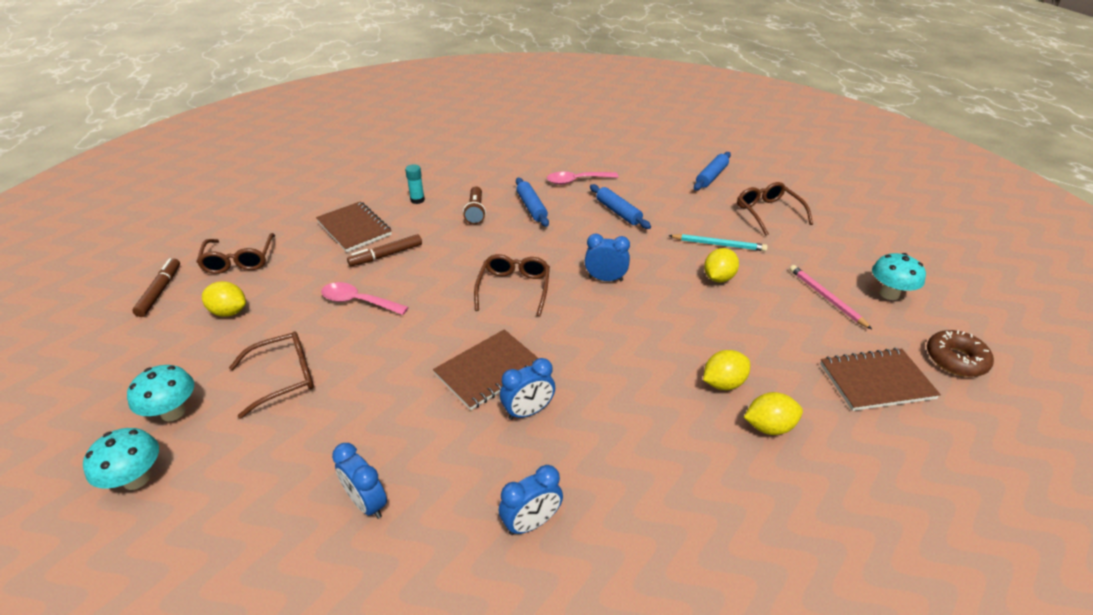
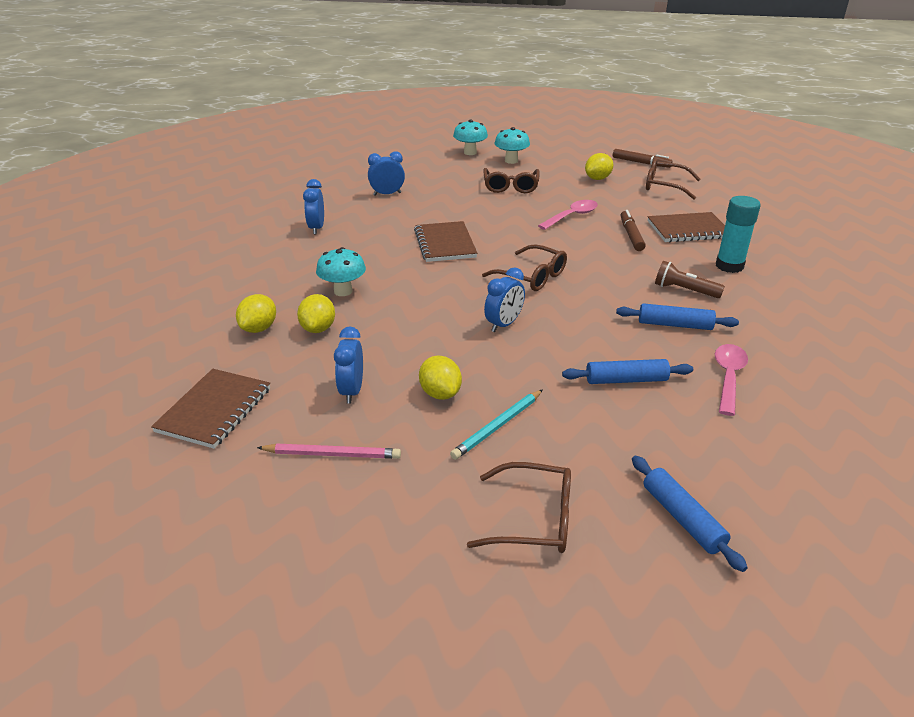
camera: 120 degrees right, 5 degrees down
turquoise glue stick [405,164,425,204] -> turquoise glue stick [716,196,760,273], size x1.66
blue clock [500,358,555,420] -> blue clock moved to [334,327,363,404]
turquoise mushroom [872,253,926,300] -> turquoise mushroom moved to [316,247,366,296]
brown donut [927,330,994,377] -> none

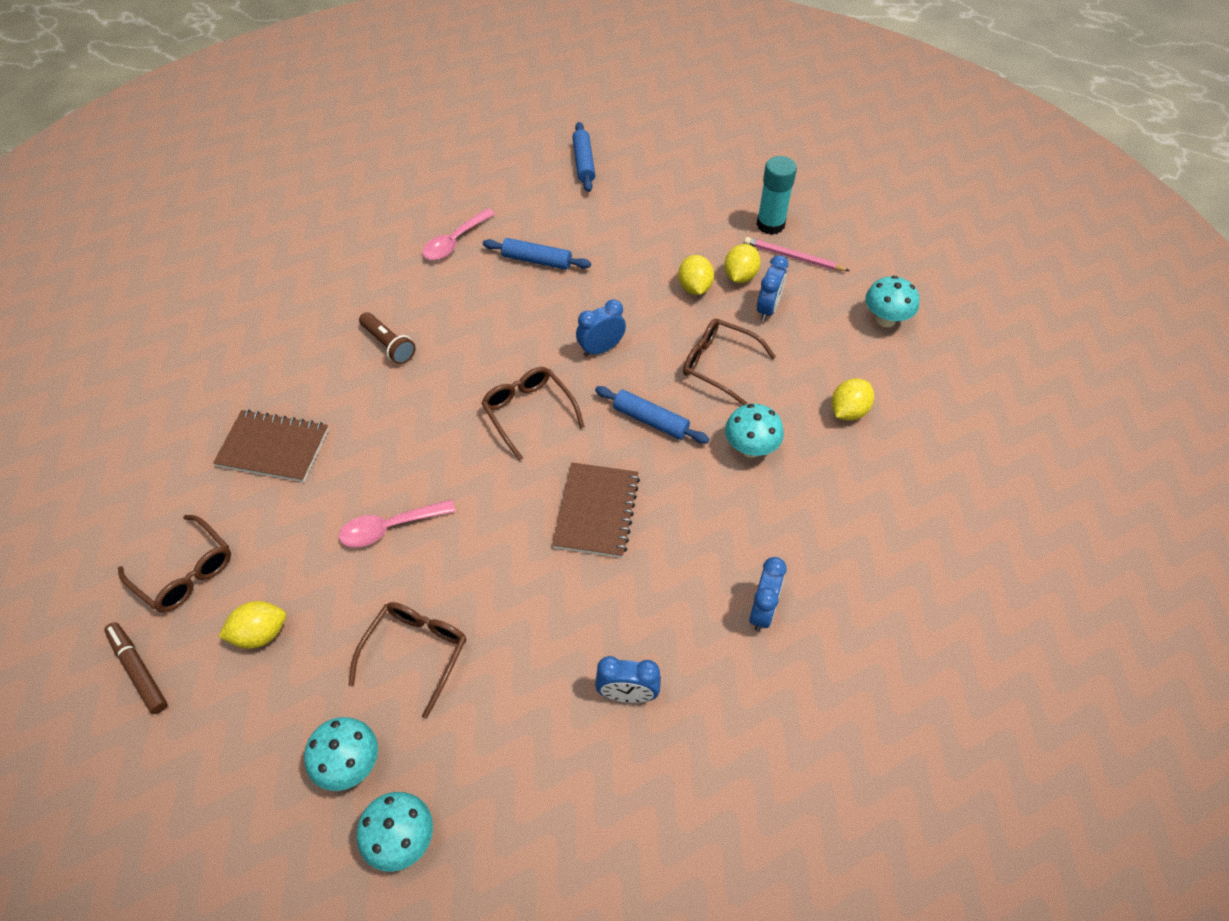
camera: 160 degrees left, 20 degrees up
brown notebook [151,369,270,449] -> turquoise mushroom [865,276,920,327]
yellow lemon [297,294,335,333] -> yellow lemon moved to [724,244,761,283]
turquoise pencil [450,389,543,460] -> none
brown glasses [467,462,571,553] -> brown glasses moved to [683,319,776,405]
blue rolling pin [616,303,739,330] -> blue rolling pin moved to [595,386,709,444]
brown marker [621,210,646,251] -> none
turquoise glue stick [716,196,760,273] -> turquoise glue stick moved to [756,156,797,235]

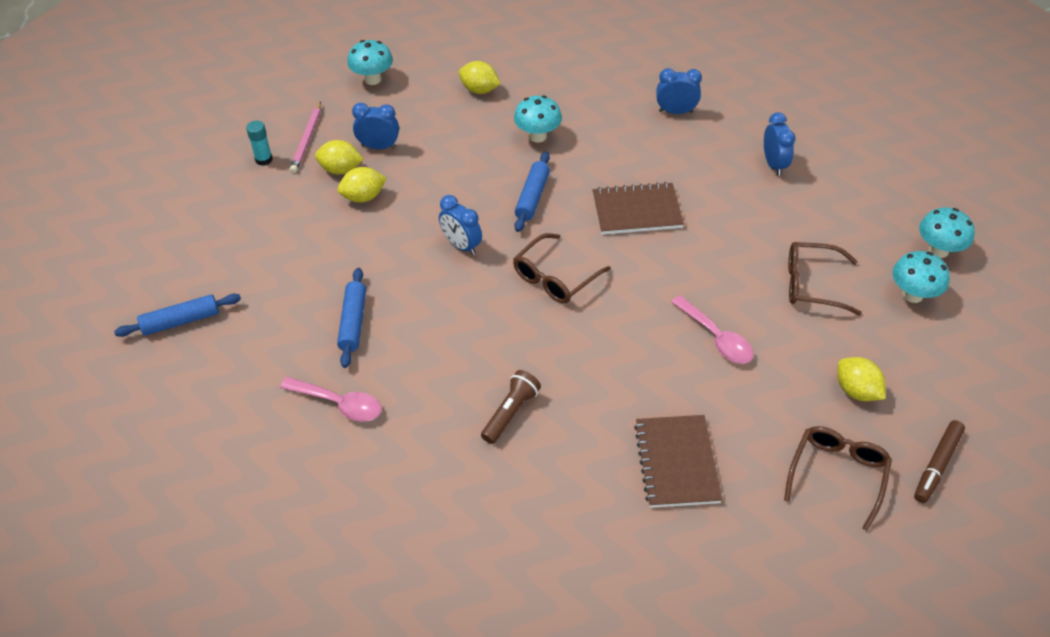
camera: 105 degrees left, 5 degrees down
brown glasses [683,319,776,405] -> none
turquoise glue stick [756,156,797,235] -> turquoise glue stick [246,121,273,166], size x0.60

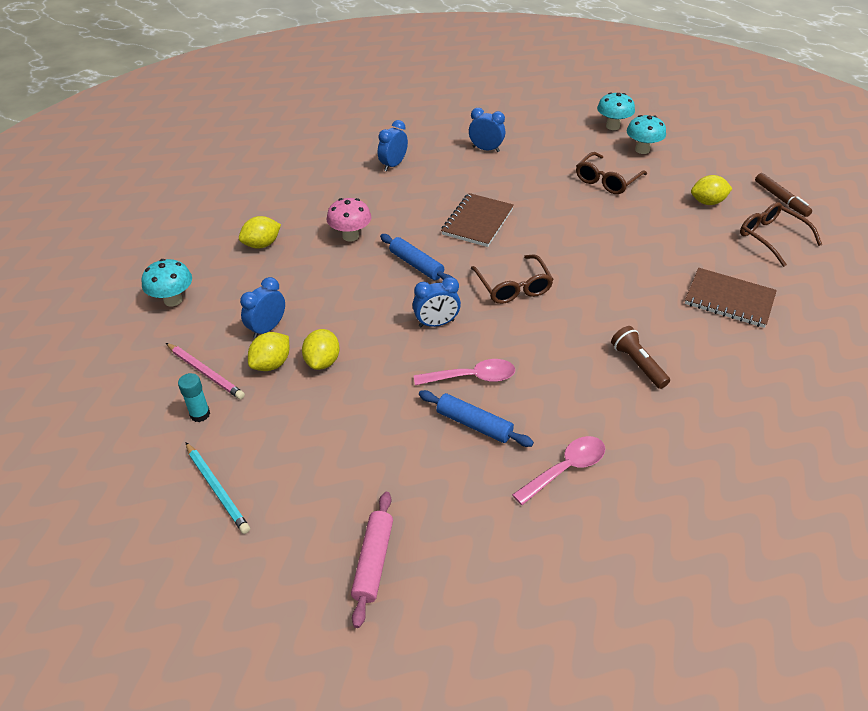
camera: 60 degrees left, 5 degrees down
blue rolling pin [114,294,241,337] -> pink rolling pin [351,492,393,628]
turquoise mushroom [514,95,562,143] -> pink mushroom [327,198,371,242]
pink spoon [671,295,754,364] -> pink spoon moved to [414,359,515,385]
none -> turquoise pencil [186,442,250,534]

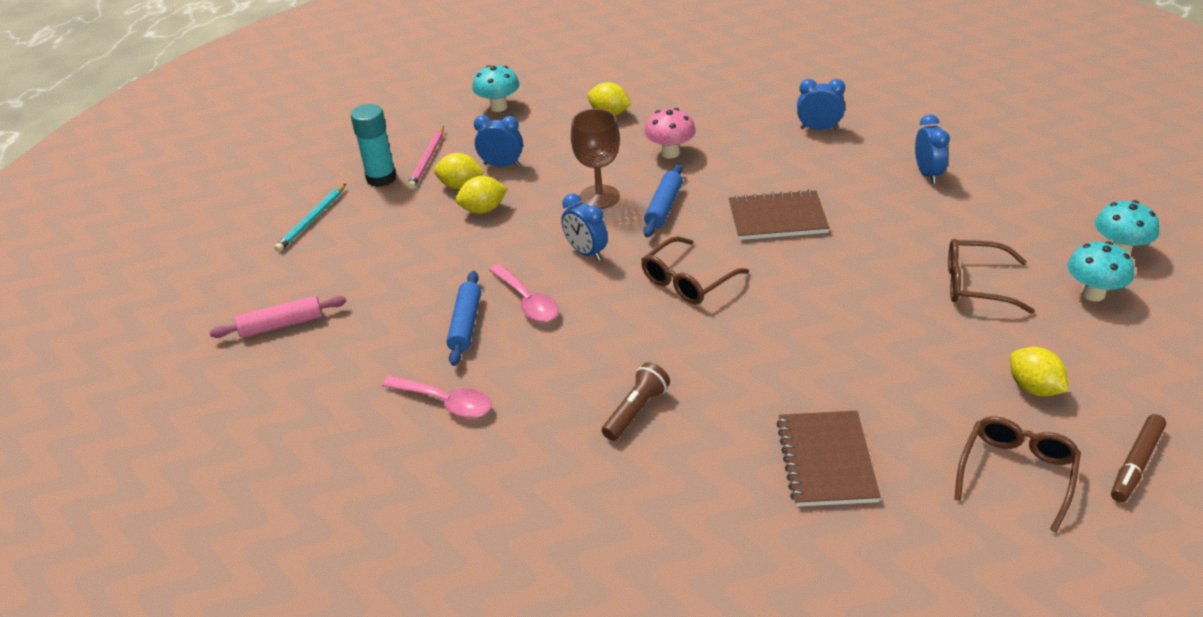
camera: 65 degrees right, 5 degrees down
turquoise glue stick [178,373,210,422] -> turquoise glue stick [351,104,396,187], size x1.66
none -> brown goblet [571,109,620,209]

